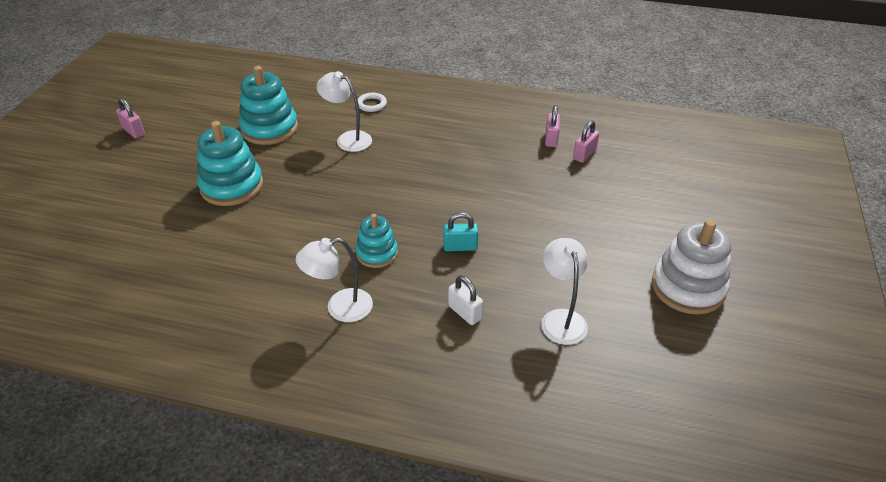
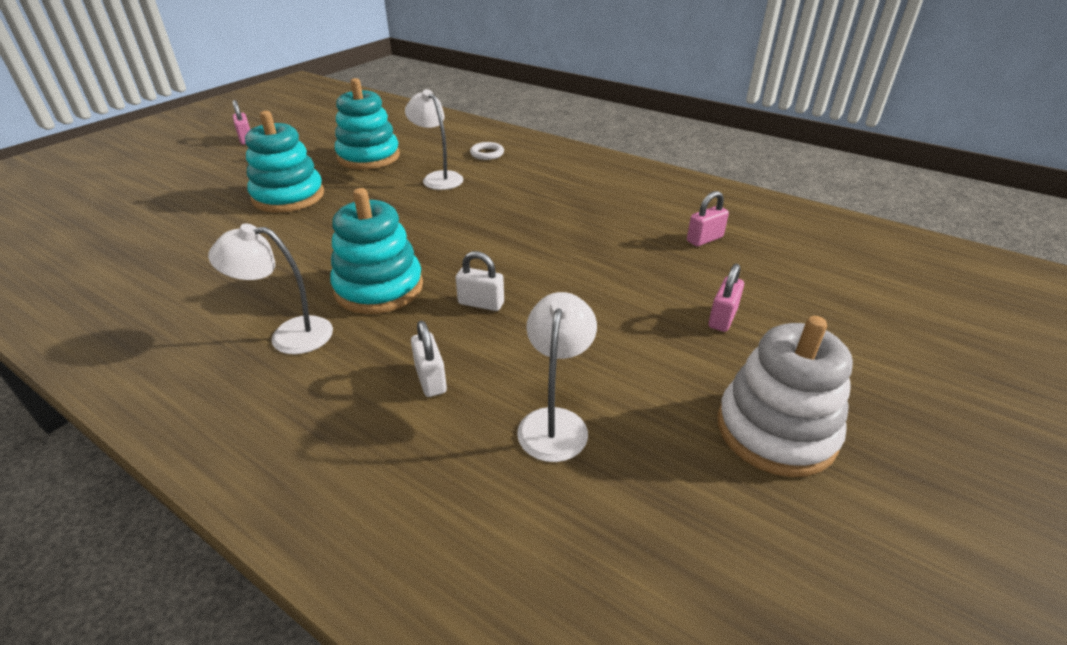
camera: 20 degrees right, 5 degrees down
turquoise stacking toy [355,214,398,268] -> turquoise stacking toy [330,188,423,314], size x1.64
turquoise padlock [443,212,478,251] -> white padlock [456,251,504,311]
pink padlock [545,105,560,147] -> pink padlock moved to [708,264,744,332]

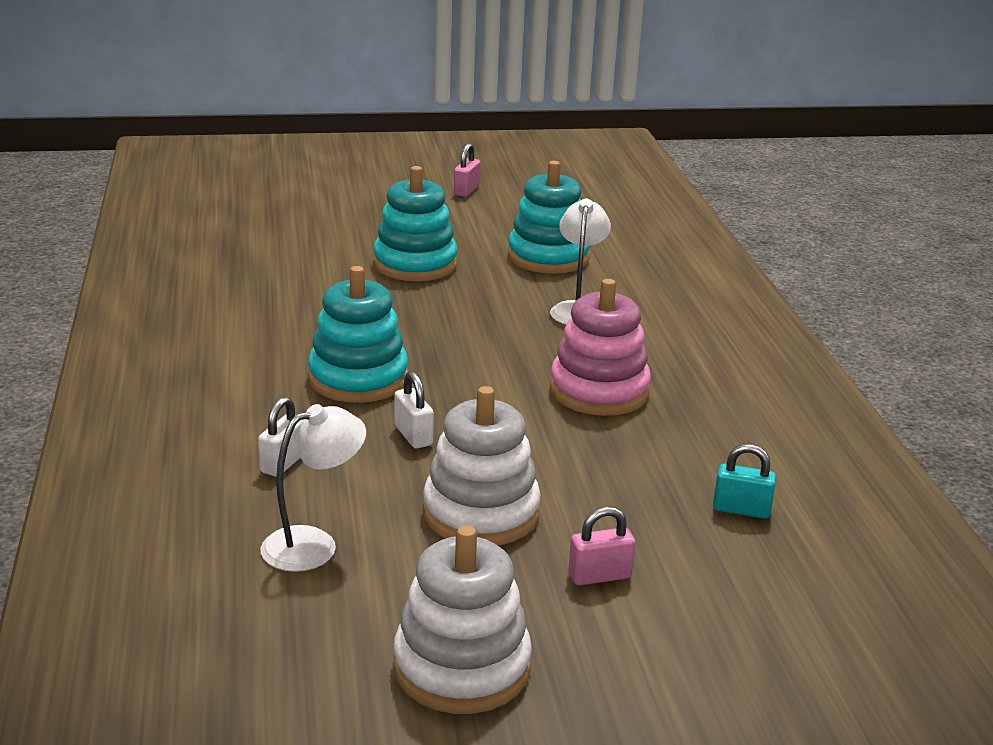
camera: 45 degrees right, 10 degrees down
white lamp [208,224,333,354] -> none
white ring [470,142,504,160] -> none
pink padlock [687,191,729,246] -> turquoise padlock [713,444,776,519]
none -> white stacking toy [423,386,541,546]
none -> pink stacking toy [550,279,651,416]

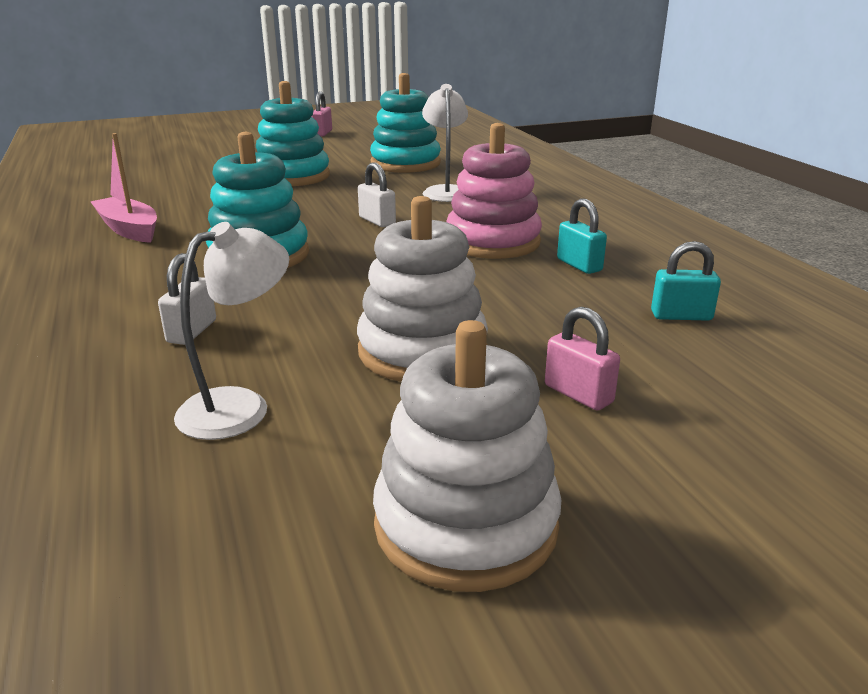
camera: 10 degrees left, 0 degrees up
white padlock [394,371,434,449] -> white padlock moved to [358,162,396,227]
pink padlock [568,507,635,586] -> pink padlock turned 75 degrees clockwise [545,307,620,411]
none -> pink boat [90,133,157,243]
none -> turquoise padlock [557,198,607,274]

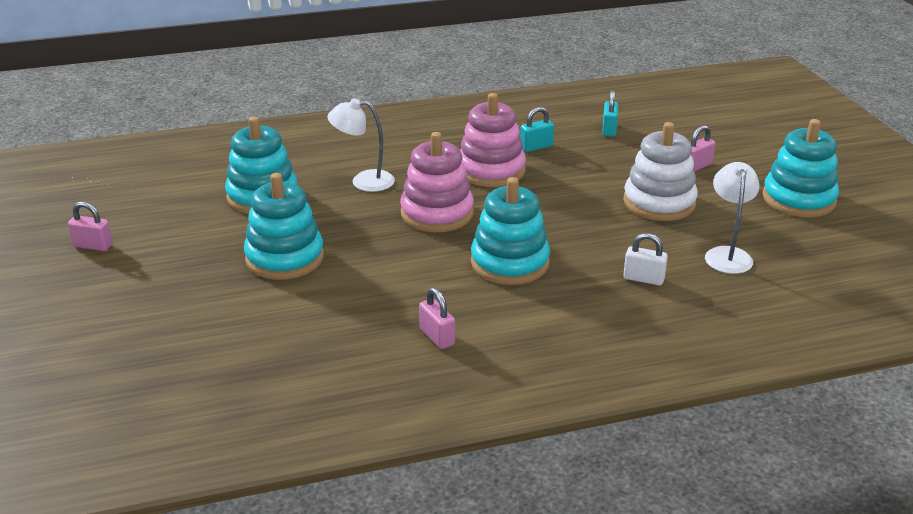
camera: 85 degrees left, 5 degrees up
pink boat [90,133,157,243] -> pink padlock [419,288,455,349]
white lamp [174,222,289,440] -> white lamp turned 45 degrees clockwise [705,162,760,274]
white padlock [358,162,396,227] -> pink stacking toy [400,132,474,232]
white stacking toy [373,320,561,592] -> turquoise stacking toy [762,119,839,217]

